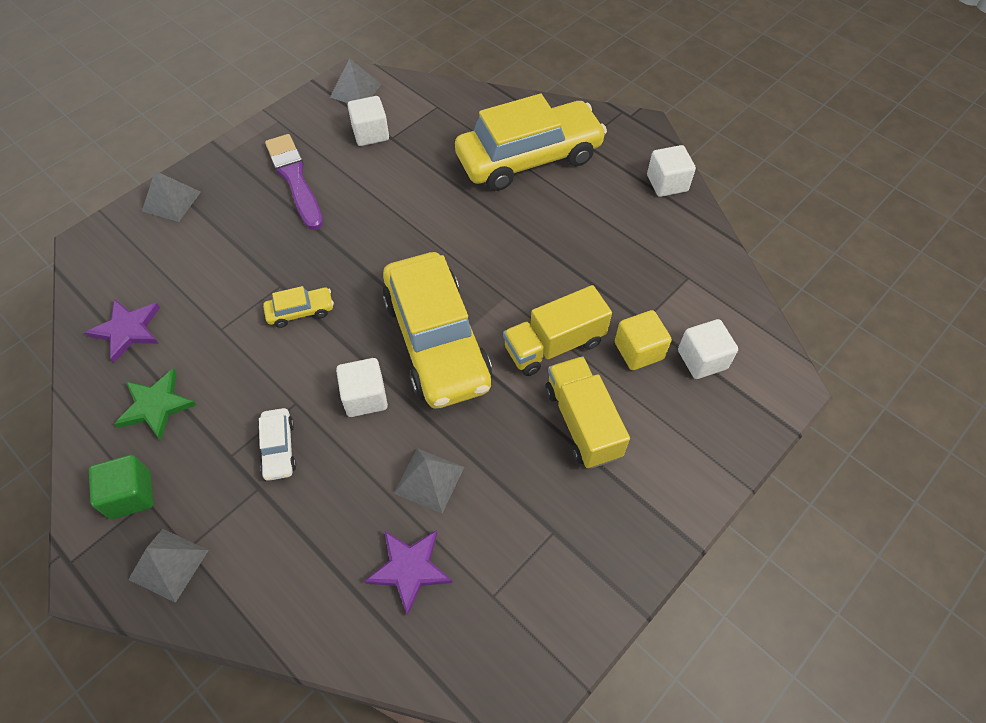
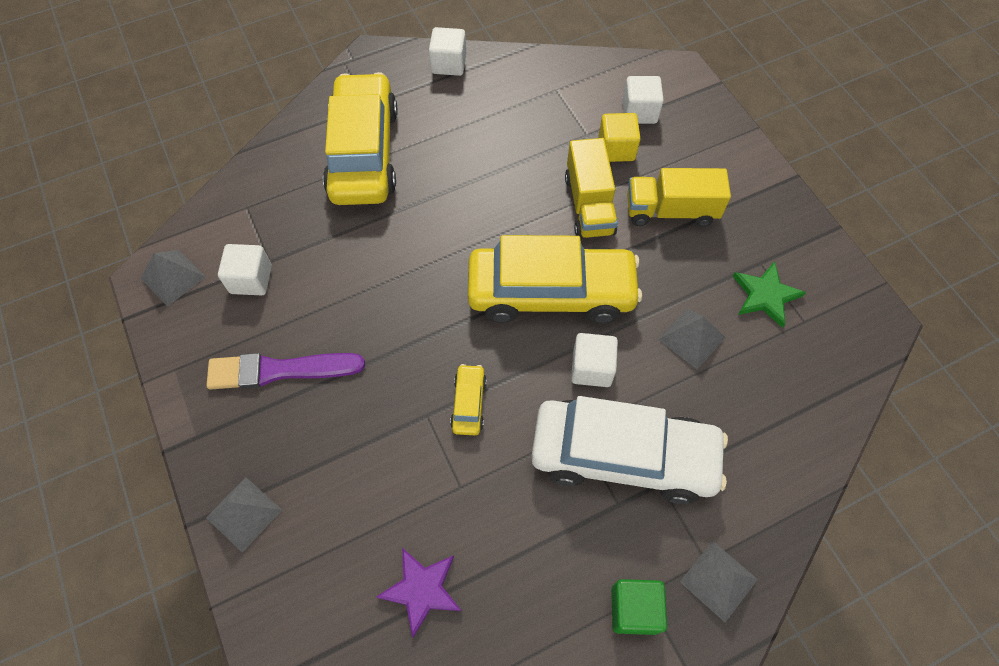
camera: 70 degrees left, 5 degrees up
green star [114,368,196,440] -> green star moved to [733,261,806,328]
white car [259,408,296,481] -> white car [531,396,728,504], size x2.47
purple star [364,530,453,616] -> none

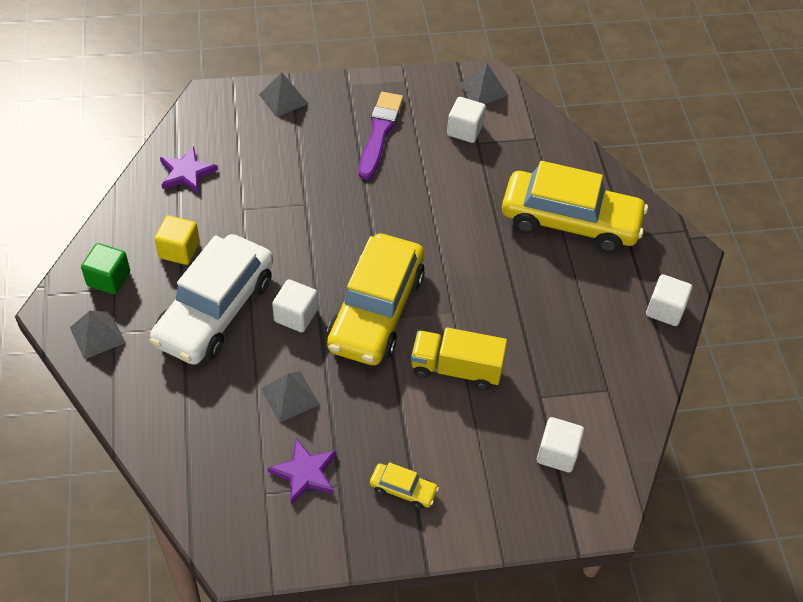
camera: 105 degrees right, 10 degrees down
yellow car [450,364,487,435] -> yellow car moved to [370,462,439,509]
yellow cube [598,113,641,162] -> yellow cube moved to [154,215,200,265]
yellow truck [627,168,731,227] -> none
green star [733,261,806,328] -> purple star [268,438,336,505]

